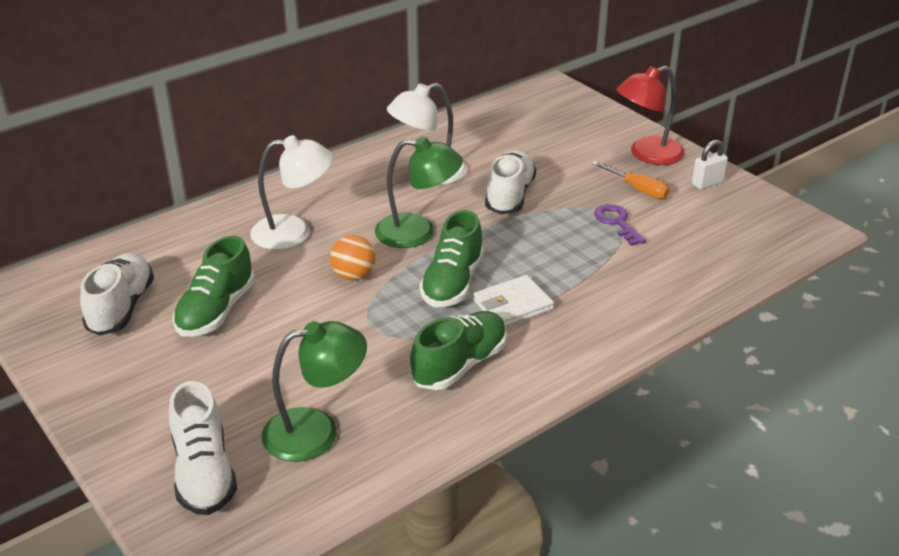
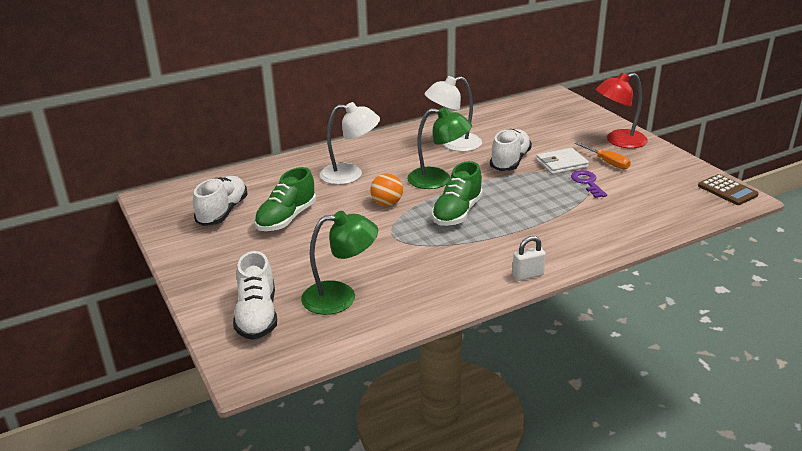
camera: 10 degrees right, 5 degrees down
green shoe [410,311,507,390] -> none
white wallet [473,275,554,326] -> white wallet moved to [536,148,589,174]
white padlock [692,140,728,189] -> white padlock moved to [512,236,546,281]
none -> brown calculator [698,174,759,205]

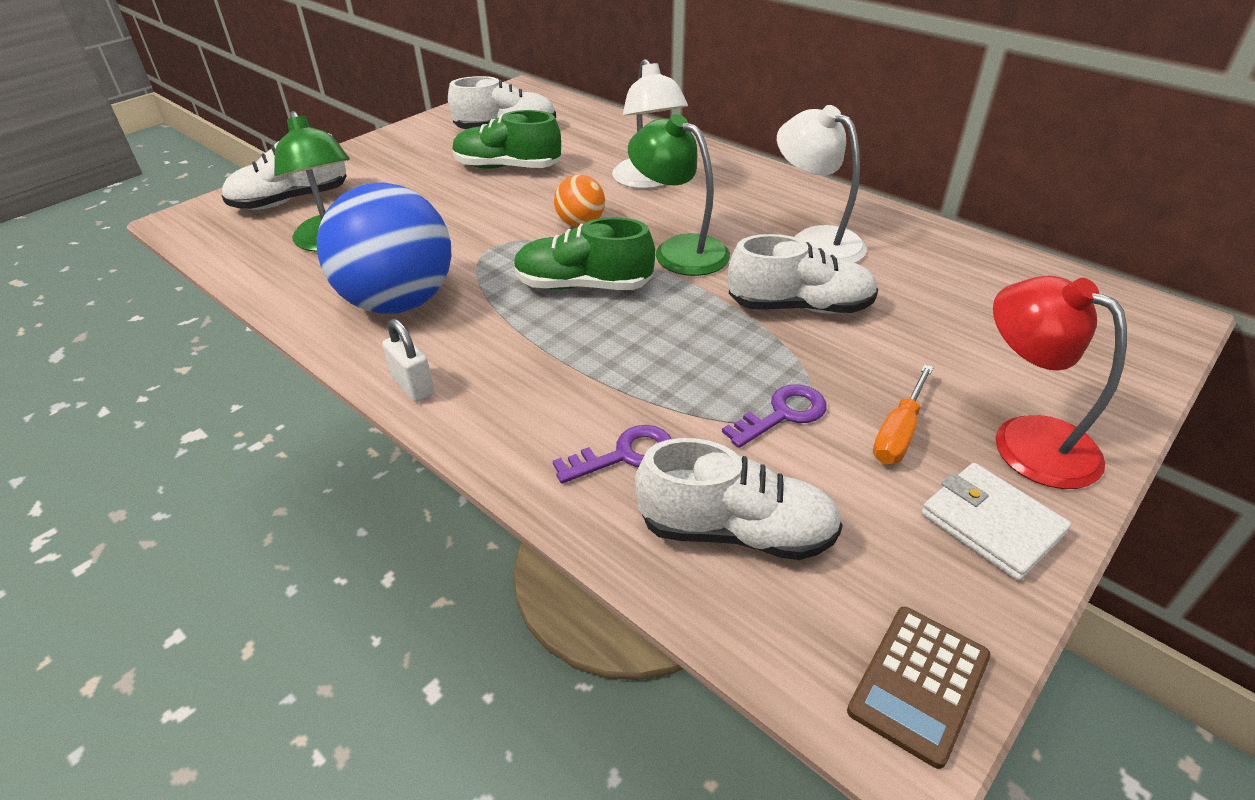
camera: 70 degrees right, 10 degrees up
green lamp [407,107,472,189] -> green lamp turned 135 degrees clockwise [628,114,730,276]
white wallet [536,148,589,174] -> white wallet moved to [921,463,1071,581]
none -> blue ball [317,182,451,314]
none -> purple key [553,425,672,484]
none -> white shoe [635,438,843,560]

